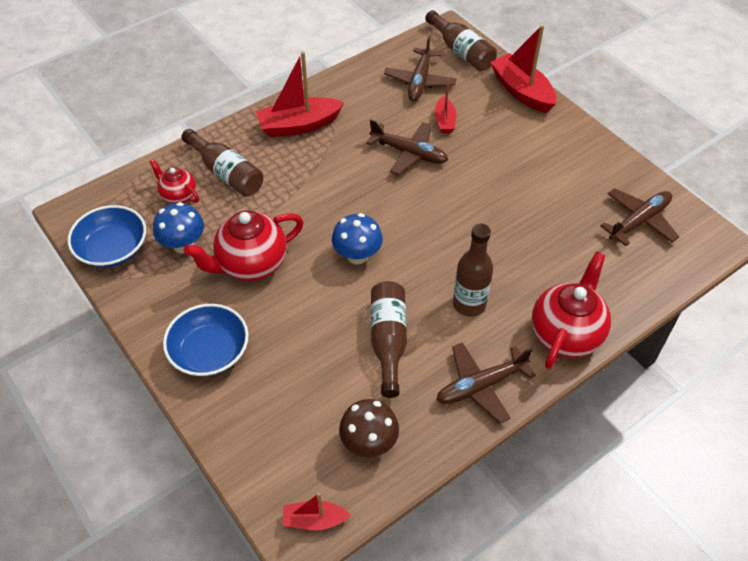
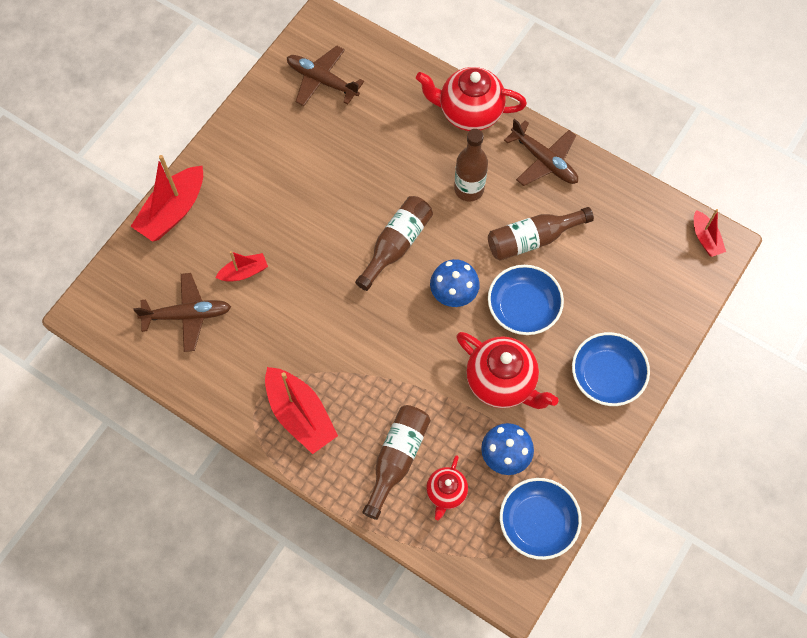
camera: 110 degrees left, 15 degrees up
brown mushroom [339,399,399,457] -> none
brown plane [366,119,448,175] -> none
brown bottle [425,10,497,71] -> brown bottle moved to [355,196,433,291]
none -> blue bowl [488,265,564,335]

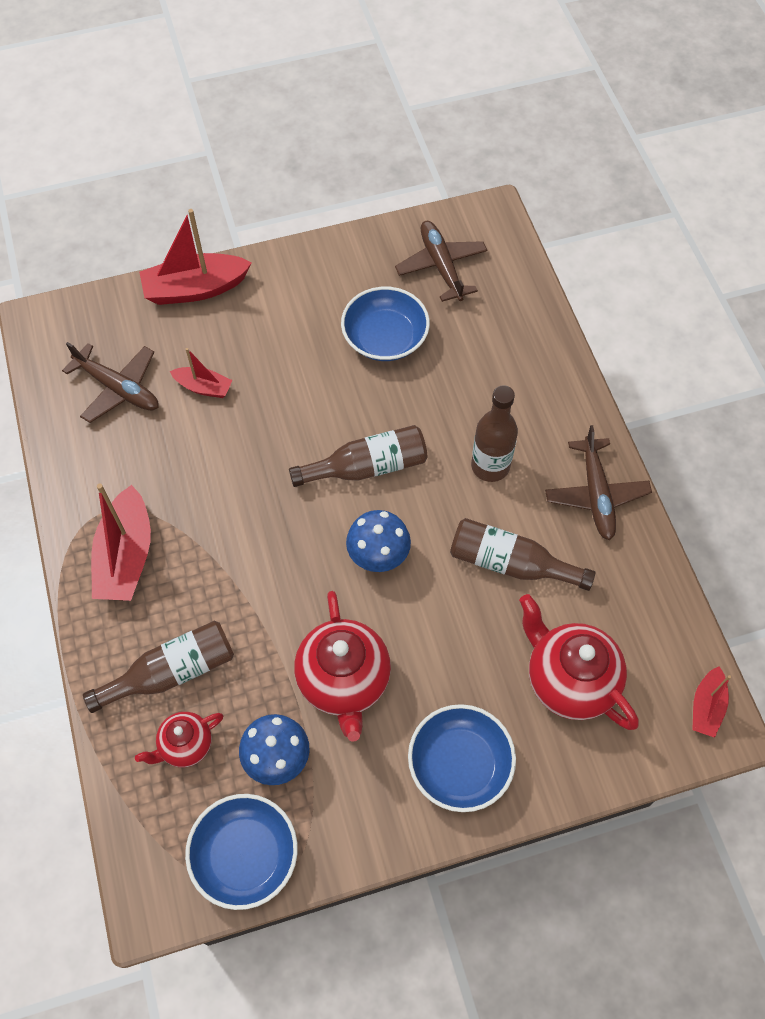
camera: 40 degrees right, 5 degrees down
red teapot [416,67,527,131] -> red teapot moved to [519,594,639,730]
blue bowl [488,265,564,335] -> blue bowl moved to [341,287,430,361]

